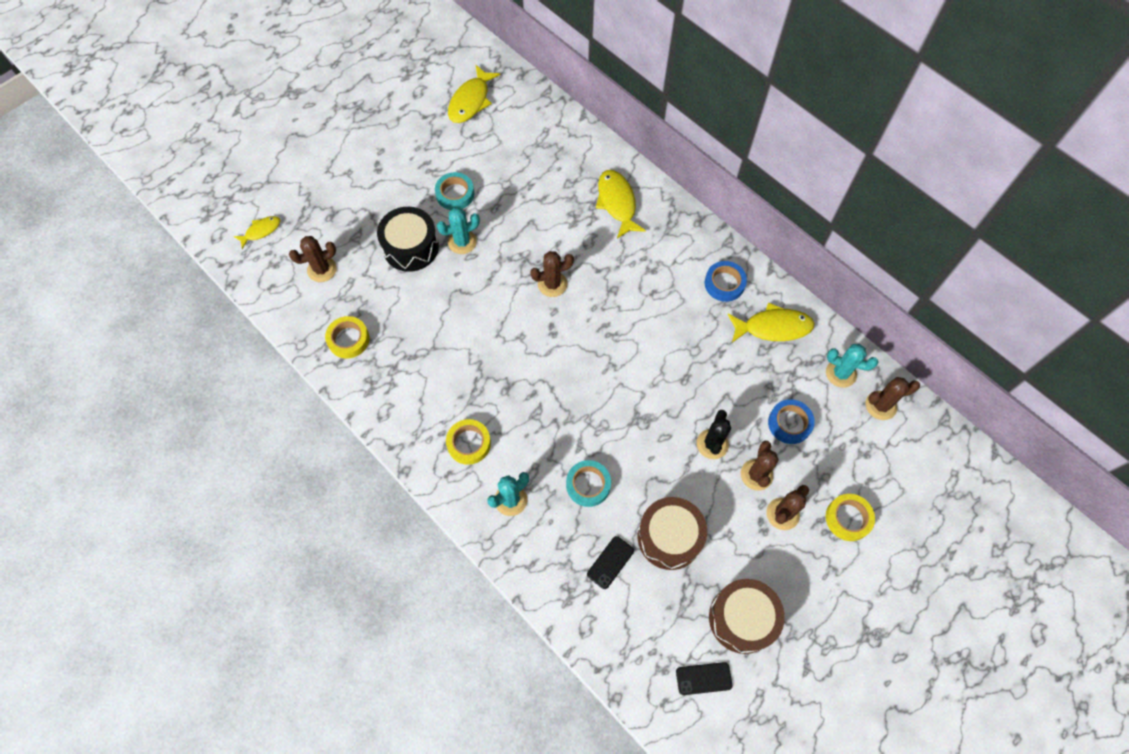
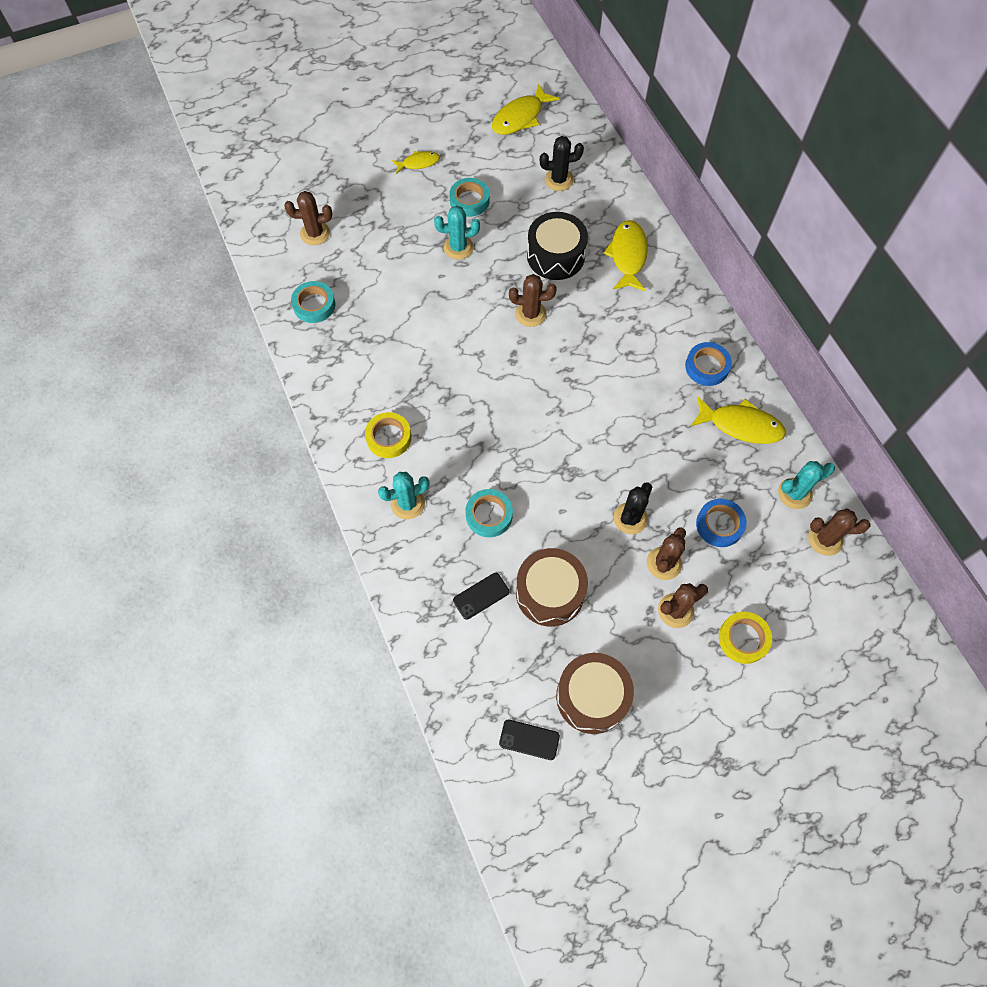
camera: 20 degrees right, 0 degrees up
yellow fish [234,216,280,249] -> yellow fish moved to [392,151,440,174]
yellow tape [325,316,369,359] -> turquoise tape [291,281,335,323]
black drum [377,207,439,272] -> black drum moved to [527,212,588,280]
turquoise cactus [826,344,878,388] -> turquoise cactus turned 60 degrees counterclockwise [778,461,835,509]
none -> black cactus [540,136,584,191]

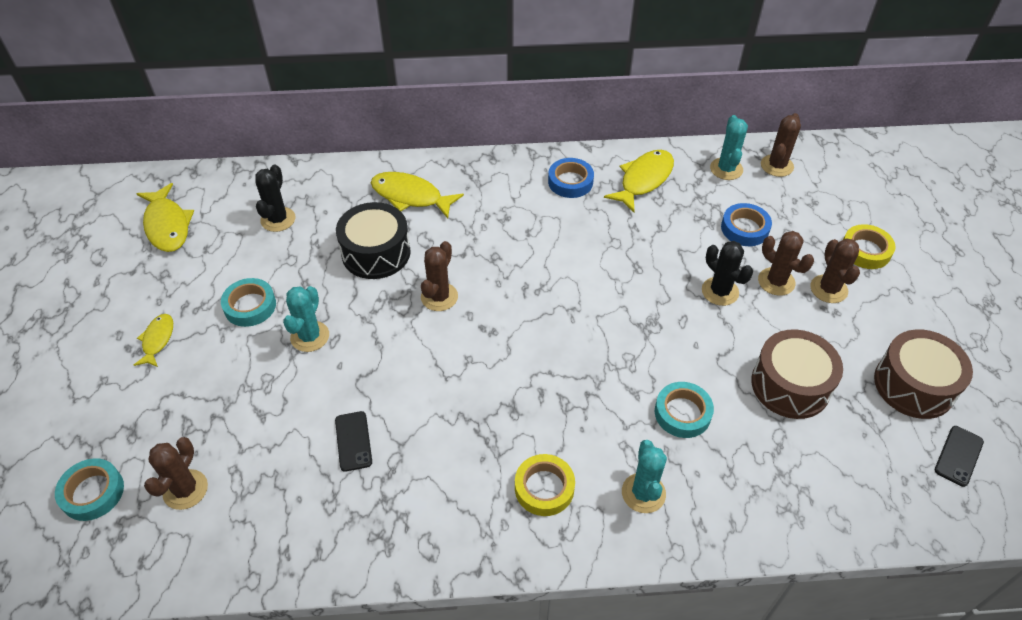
camera: 70 degrees left, 15 degrees down
turquoise tape [291,281,335,323] -> turquoise tape moved to [55,458,124,521]
black phone [453,573,509,620] -> black phone moved to [335,411,372,472]

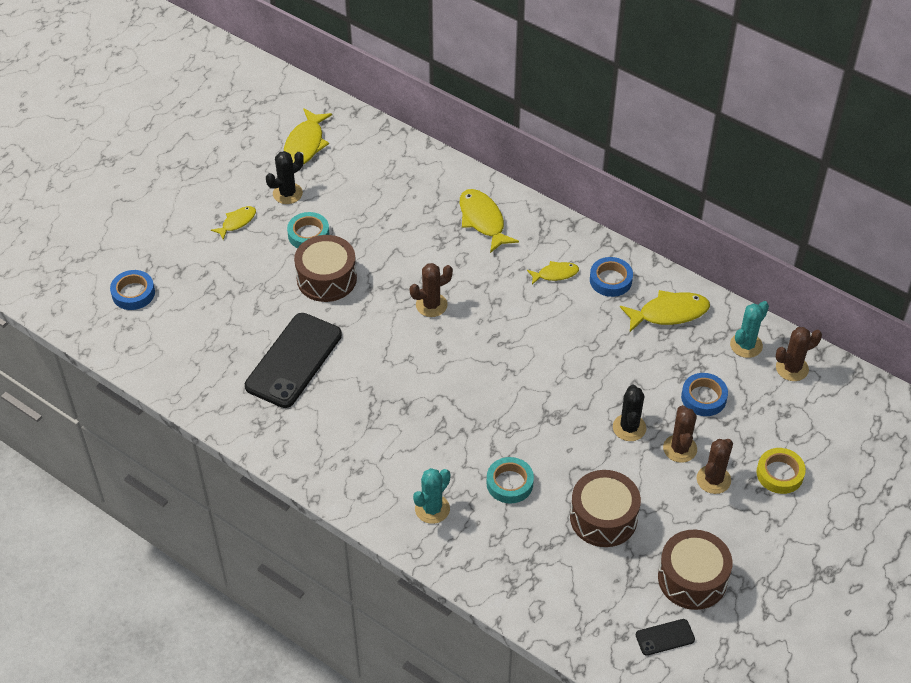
camera: 40 degrees right, 0 degrees up
turquoise tape [55,458,124,521] -> blue tape [110,270,155,310]
brown cactus [144,437,208,510] -> none
black cactus [255,164,295,232] -> black cactus moved to [266,151,304,204]
turquoise cactus [283,286,329,352] -> brown drum [294,235,357,302]
black phone [335,411,372,472] -> black phone [245,313,342,408], size x2.25
black drum [336,202,411,279] -> none
yellow tape [515,454,575,516] -> none
none -> yellow fish [527,261,579,284]

